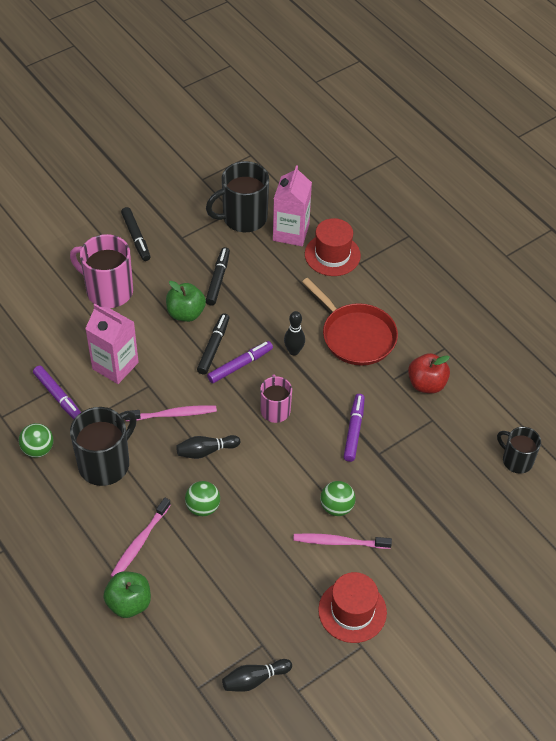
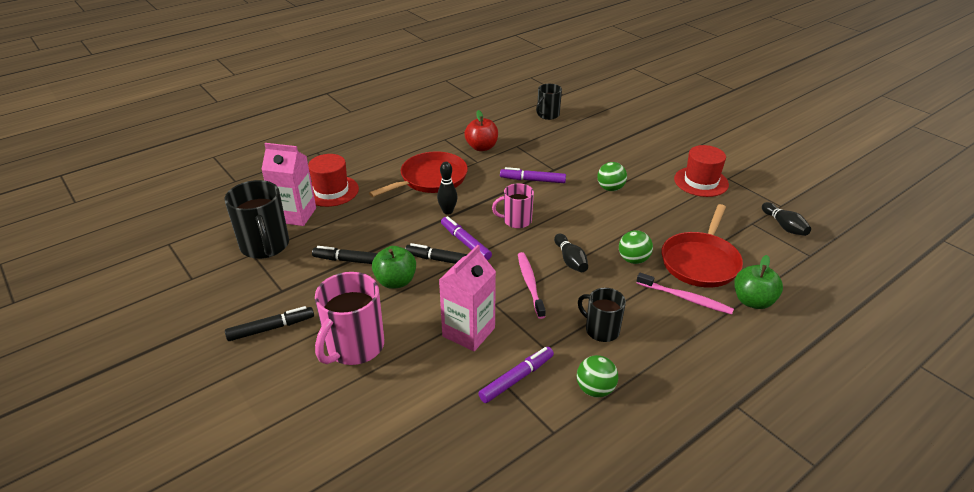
camera: 90 degrees left, 15 degrees down
black mug [70,407,137,486] -> black mug [578,288,626,342], size x0.61
pink toothbrush [293,533,392,549] -> none
none -> red pan [661,204,743,288]

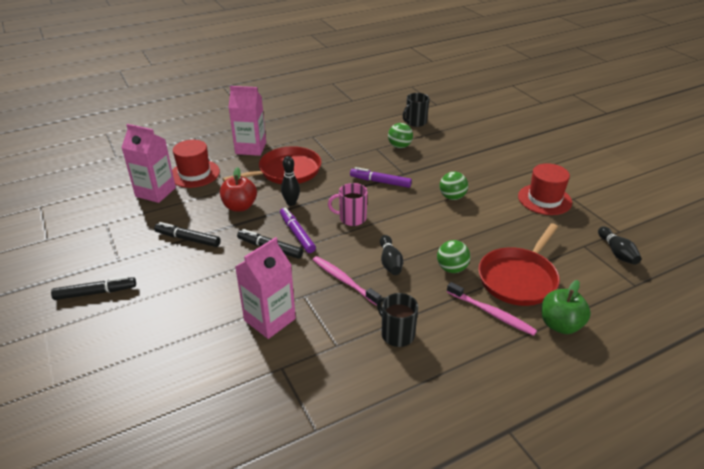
camera: 10 degrees right, 0 degrees up
black mug [224,180,289,259] -> none
pink mug [315,272,384,365] -> none
green apple [372,246,416,289] -> none
red apple [464,110,498,151] -> red apple moved to [220,167,257,212]
purple marker [478,347,554,403] -> none
pink toothbrush [518,252,546,319] -> pink toothbrush turned 45 degrees counterclockwise [313,256,381,306]
green ball [577,355,618,397] -> green ball moved to [388,123,413,148]
none -> pink carton [228,86,266,156]

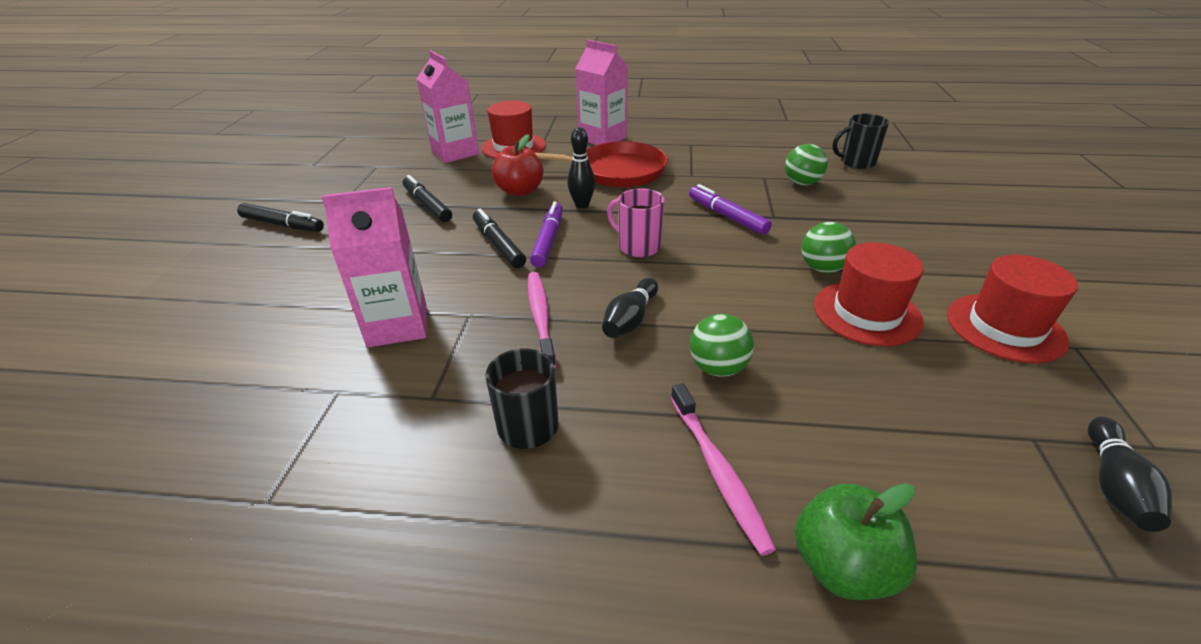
camera: 35 degrees right, 0 degrees up
red pan [479,223,560,306] -> none
none -> red hat [814,242,924,346]

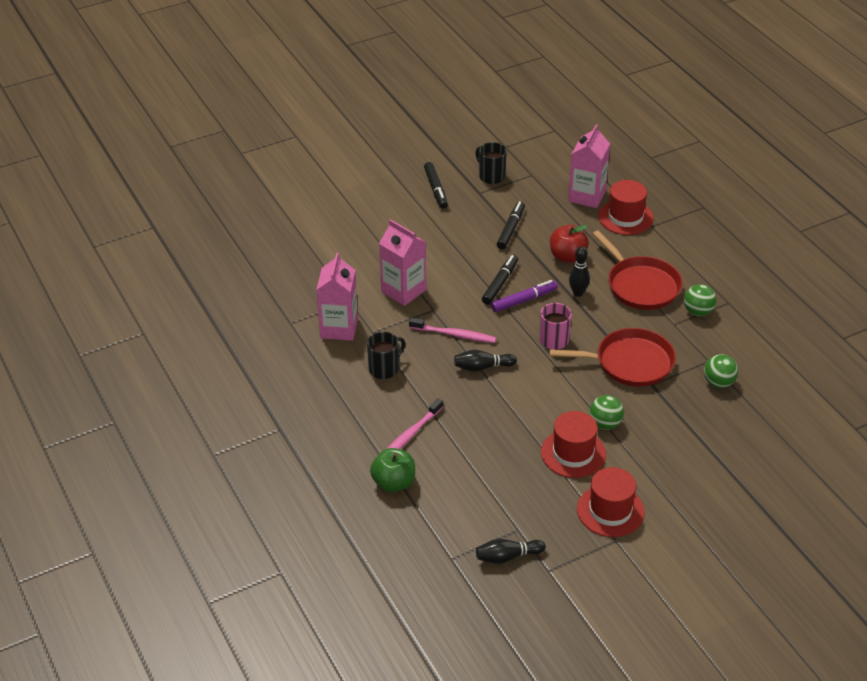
camera: 55 degrees right, 5 degrees up
pink toothbrush [528,272,556,367] -> pink toothbrush turned 60 degrees clockwise [409,318,496,343]
pink carton [575,40,628,145] -> pink carton moved to [316,253,358,341]
purple marker [689,184,772,235] -> red pan [549,328,676,387]
green ball [690,314,754,377] -> green ball moved to [684,284,716,316]
black mug [832,113,889,169] -> black mug moved to [475,142,507,184]

